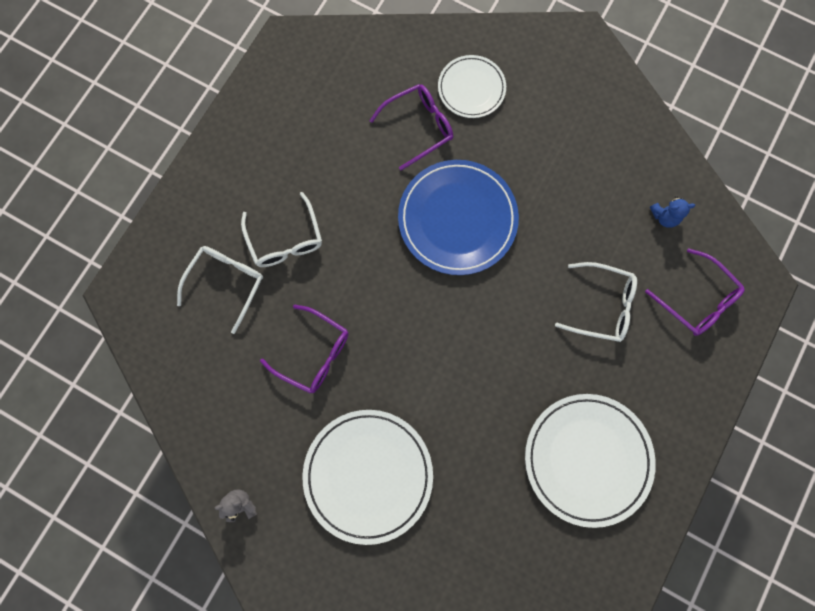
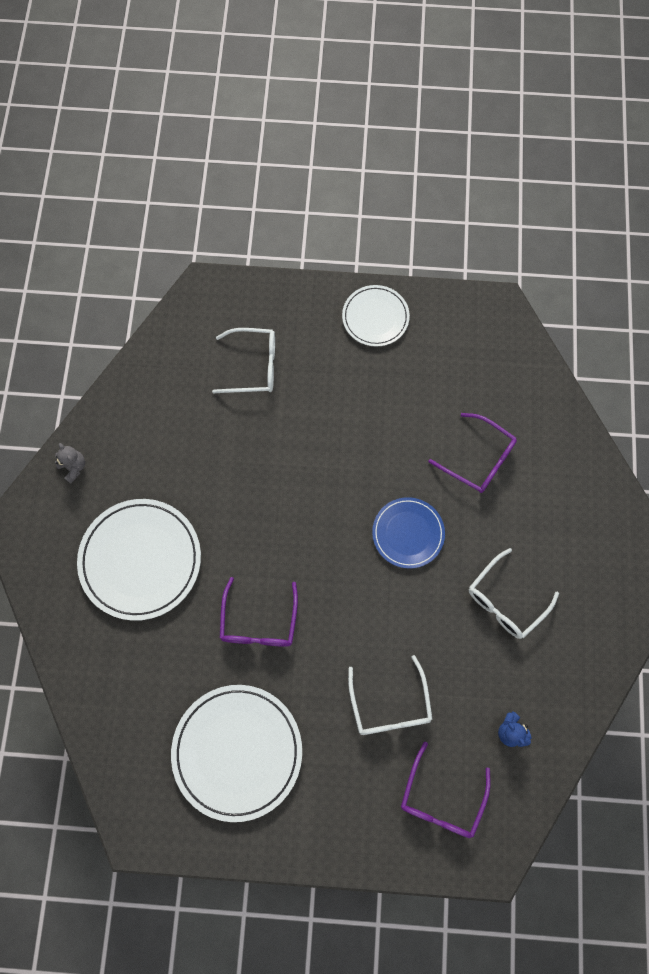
camera: 65 degrees right, 5 degrees down
white glasses [241,192,322,267] -> white glasses moved to [469,548,559,639]
purple glasses [260,305,349,394] -> purple glasses moved to [220,577,298,647]
blue plate [398,160,519,275] -> blue plate [372,497,445,569], size x0.60
white plate [438,55,506,118] -> white plate moved to [342,285,410,347]

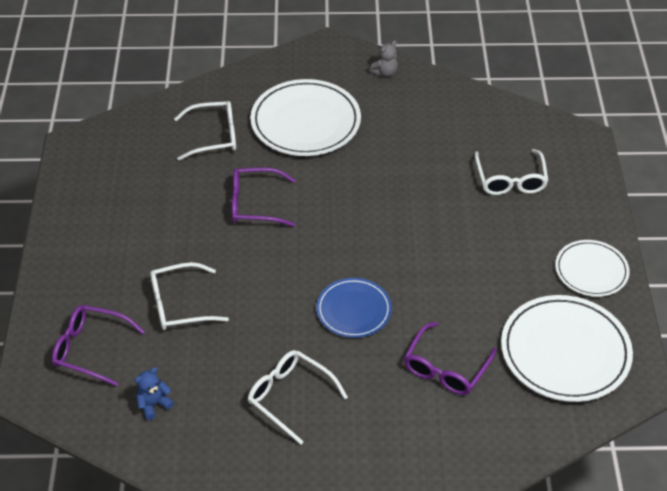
camera: 85 degrees right, 25 degrees down
white plate [171,685,302,822] -> white plate moved to [501,295,633,402]
none -> white glasses [174,101,236,161]

